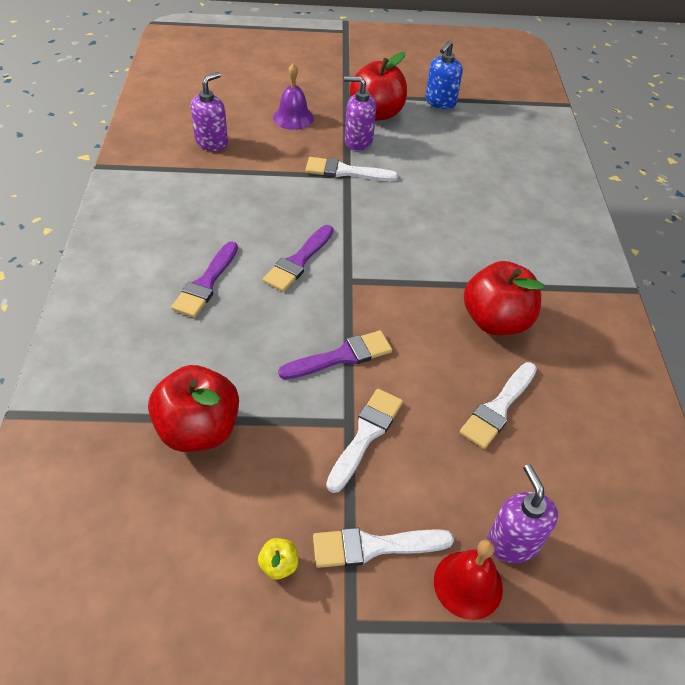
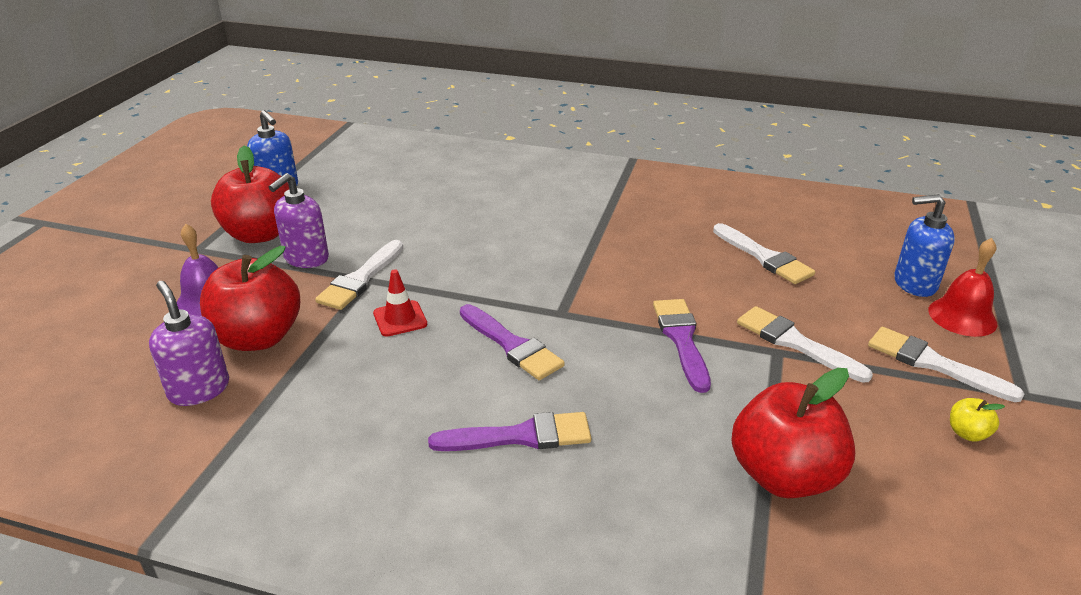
camera: 70 degrees left, 15 degrees down
purple brush [171,241,238,318] -> purple brush turned 45 degrees counterclockwise [428,412,591,451]
white brush [313,528,454,568] -> white brush turned 120 degrees clockwise [868,327,1025,402]
red apple [464,261,544,335] -> red apple moved to [200,246,300,351]
purple soap dispenser [487,464,558,563] -> blue soap dispenser [894,194,955,297]
none -> red traffic cone [373,269,428,337]

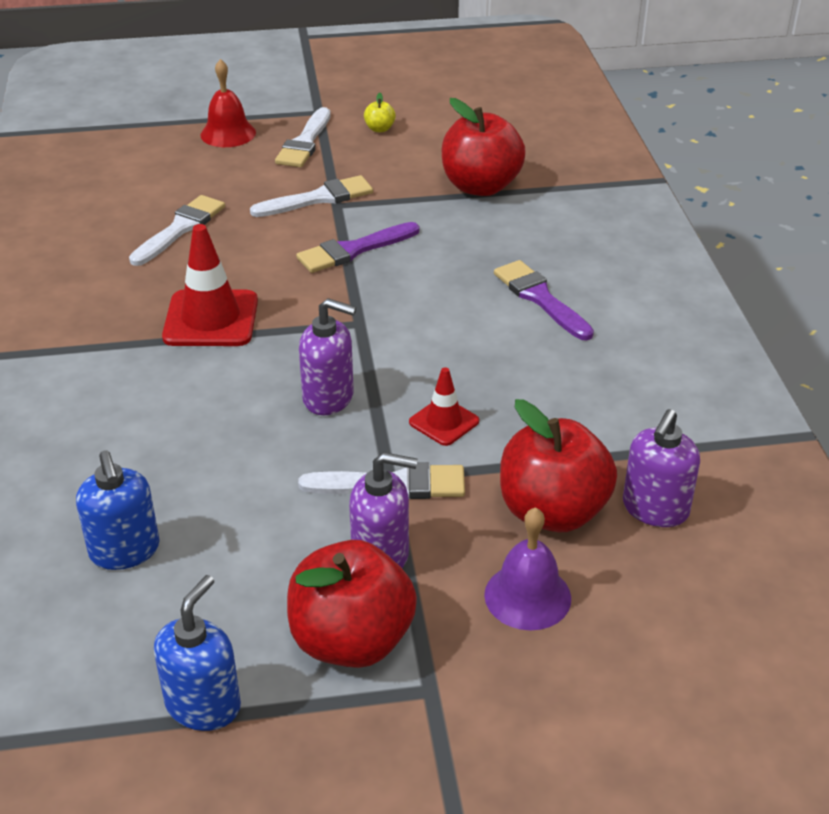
camera: 115 degrees left, 5 degrees up
purple brush [460,304,565,380] -> none
white brush [737,306,873,383] -> white brush turned 135 degrees counterclockwise [250,175,373,217]
blue soap dispenser [894,194,955,297] -> blue soap dispenser moved to [76,451,160,570]
none -> red traffic cone [162,224,258,346]
none -> purple soap dispenser [299,298,356,415]

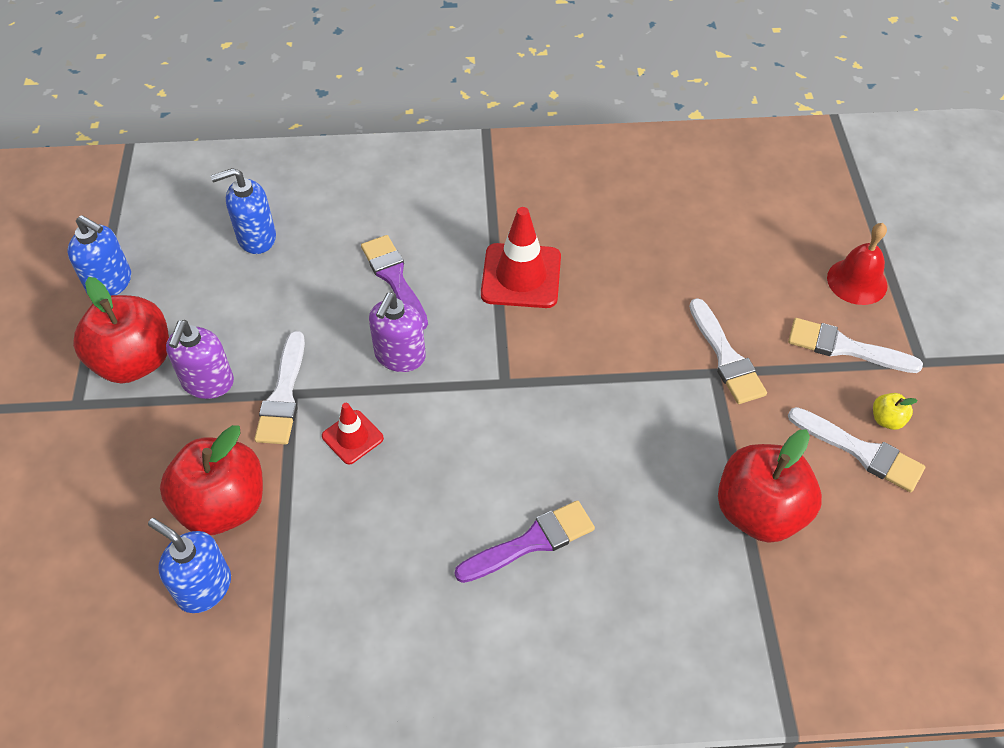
camera: 95 degrees right, 15 degrees up
white brush [129,195,225,266] -> white brush moved to [788,407,925,492]
purple brush [296,222,419,273] -> purple brush moved to [361,235,428,330]
purple bell [484,507,571,630] -> none
purple soap dispenser [623,409,700,527] -> blue soap dispenser [148,518,231,613]

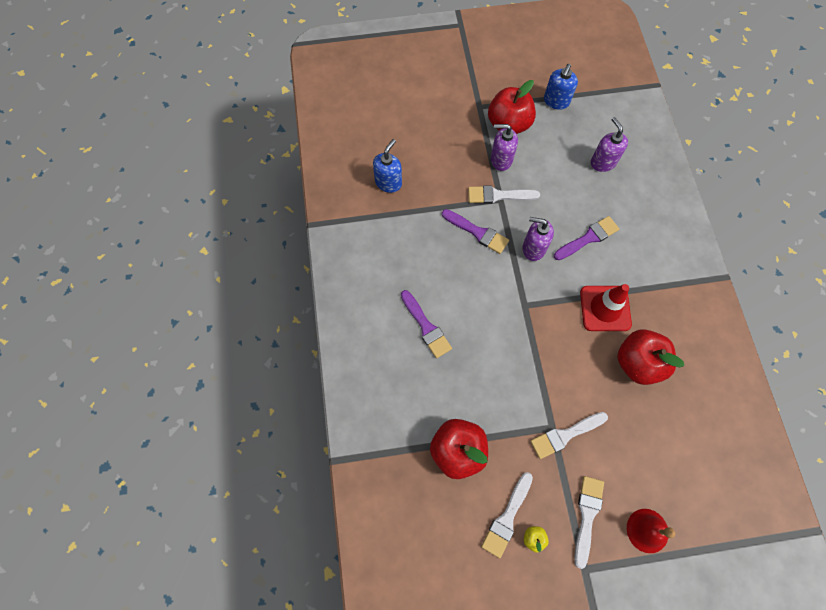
camera: 85 degrees right, 15 degrees up
red apple [160,425,263,535] -> red apple moved to [617,329,684,385]
blue soap dispenser [211,168,276,254] -> purple soap dispenser [591,117,628,172]
red traffic cone [322,403,384,465] -> purple brush [442,209,509,254]

